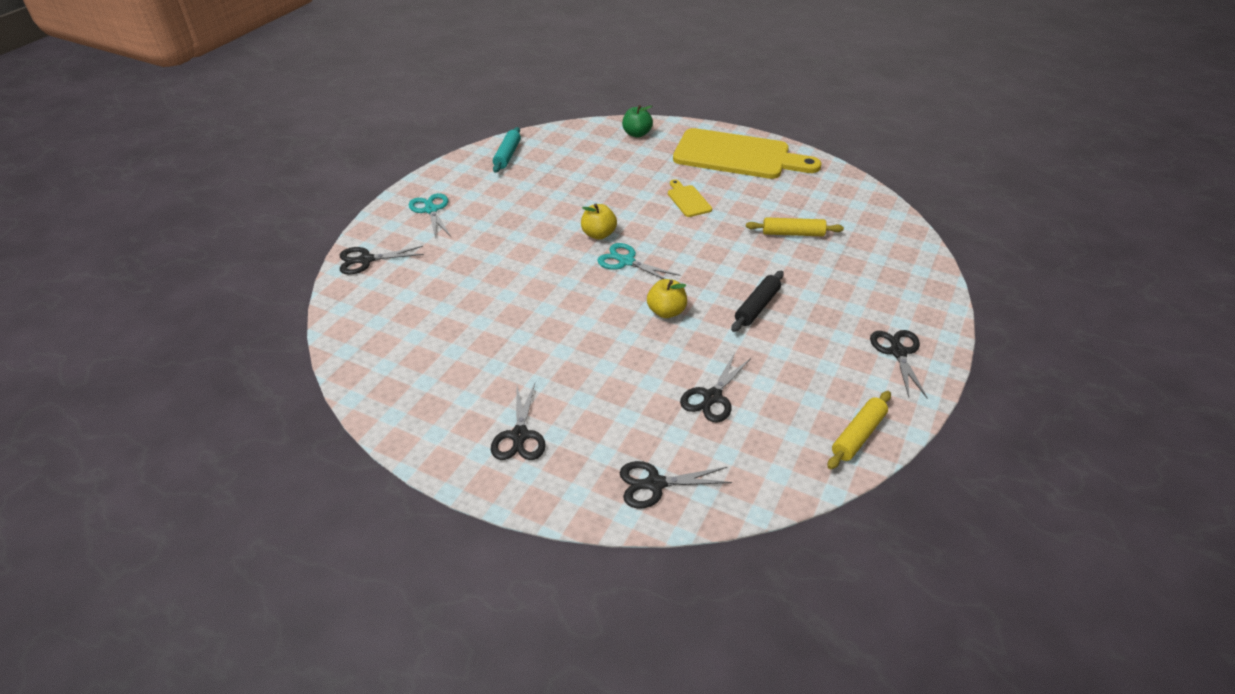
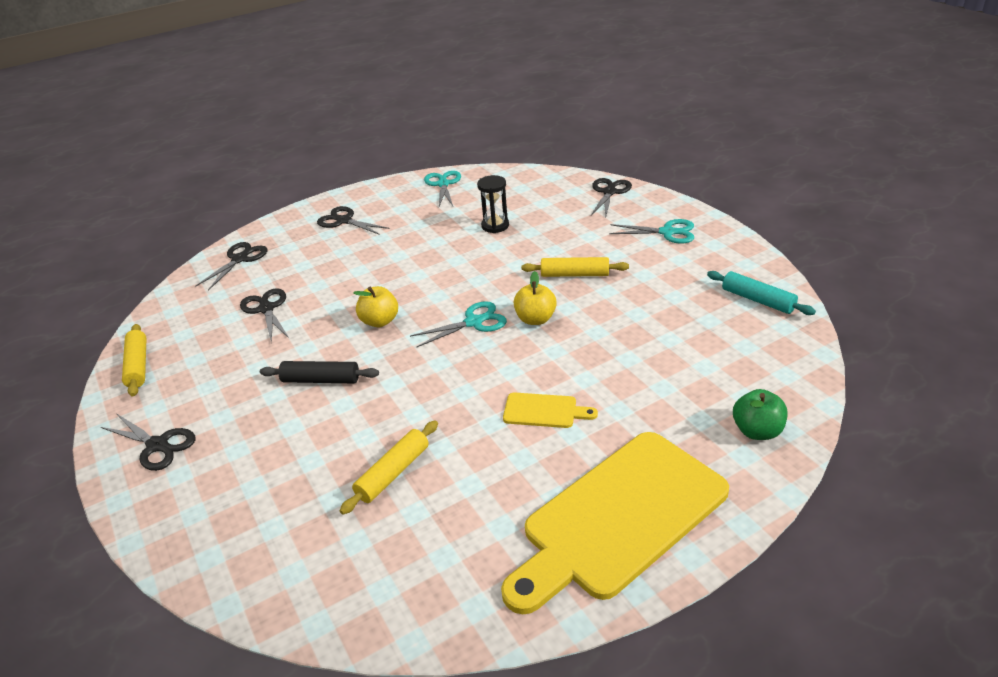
camera: 125 degrees right, 5 degrees down
black rolling pin [731,271,784,332] -> black rolling pin turned 60 degrees counterclockwise [260,361,379,383]
none -> turquoise scissors [424,171,461,206]
none -> black hourglass [477,175,509,233]
none -> yellow rolling pin [521,257,629,277]

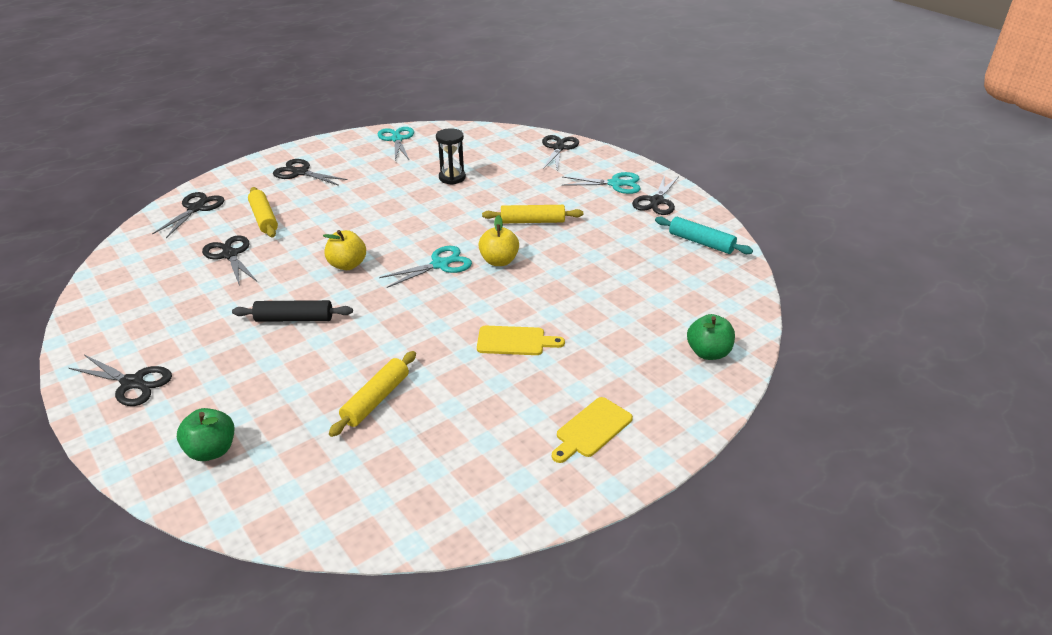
camera: 10 degrees left, 0 degrees up
yellow rolling pin [122,324,147,397] -> yellow rolling pin moved to [248,187,278,238]
yellow cutting board [501,432,729,614] -> yellow cutting board [552,397,633,463], size x0.42
none -> green apple [177,408,234,461]
none -> black scissors [632,175,679,215]

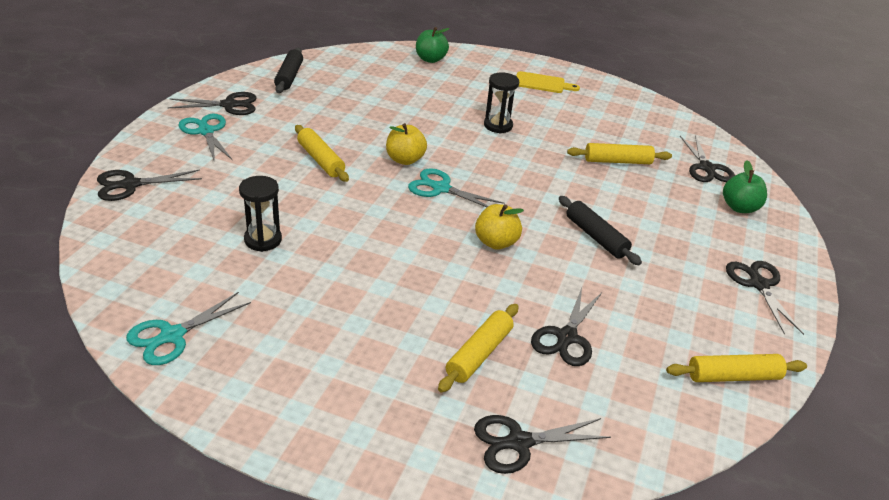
camera: 125 degrees left, 0 degrees up
black scissors [273,159,348,186] -> black scissors moved to [680,135,735,182]
yellow cutting board [477,326,565,355] -> black hourglass [484,72,519,134]
turquoise rolling pin [655,217,753,254] -> black rolling pin [274,48,303,93]
none -> yellow rolling pin [666,354,807,382]

